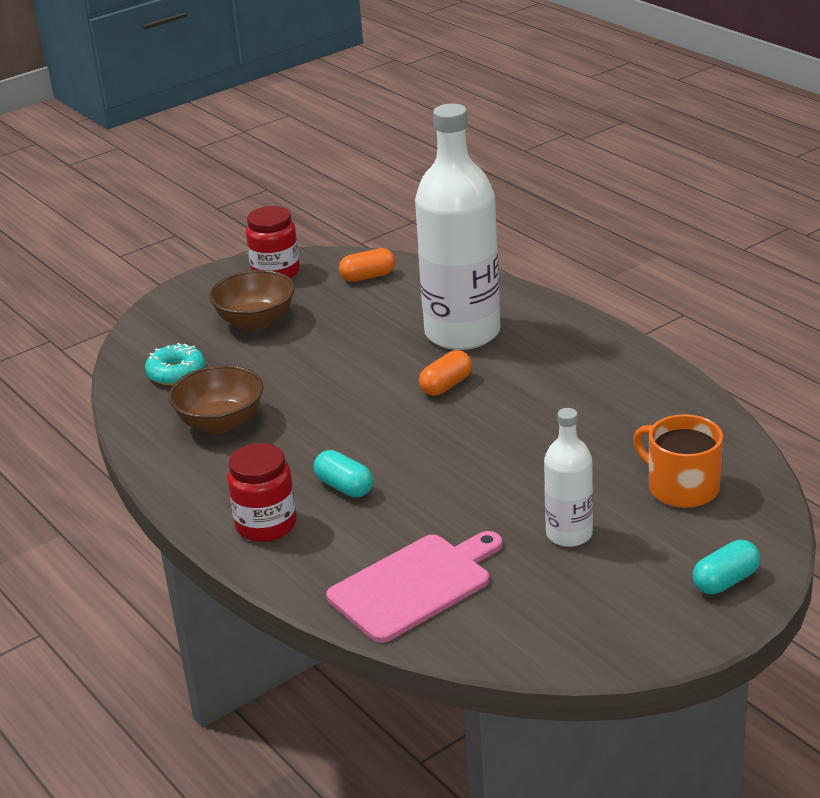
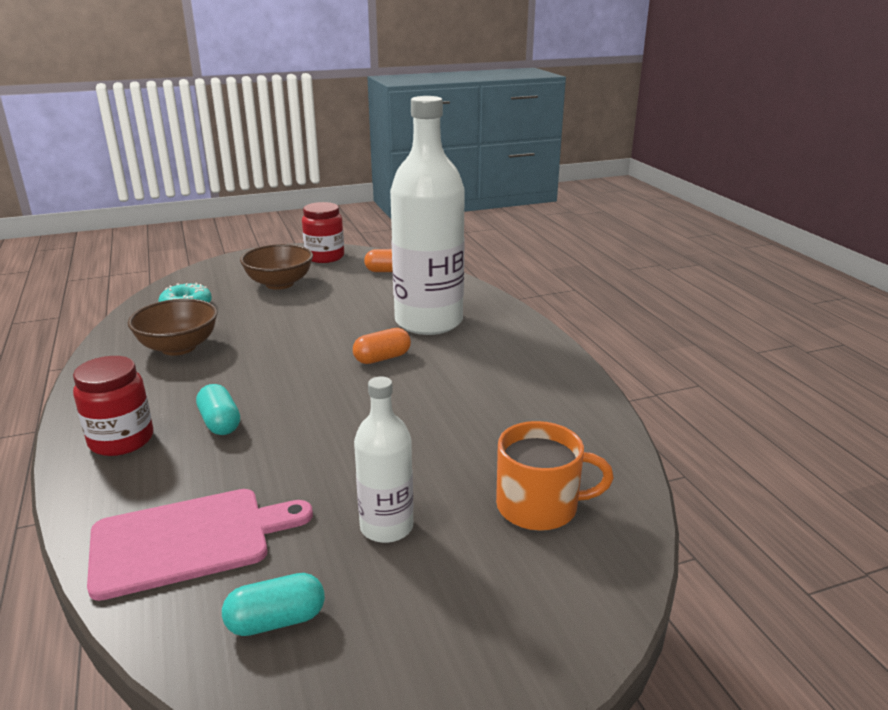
camera: 15 degrees right, 5 degrees down
orange mug [633,414,723,508] -> orange mug turned 120 degrees clockwise [496,421,614,531]
turquoise capsule [693,540,760,595] -> turquoise capsule moved to [222,573,325,636]

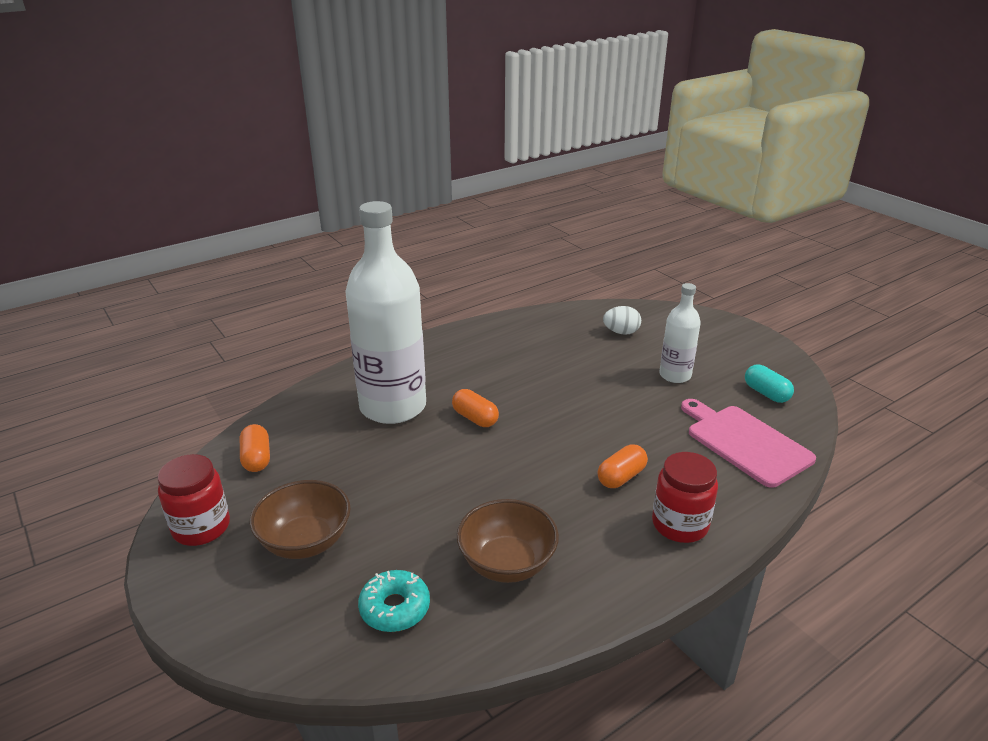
camera: 105 degrees left, 5 degrees up
turquoise capsule [196,384,240,435] -> orange capsule [598,444,648,488]
orange mug [496,421,614,531] -> white egg [603,306,641,335]

